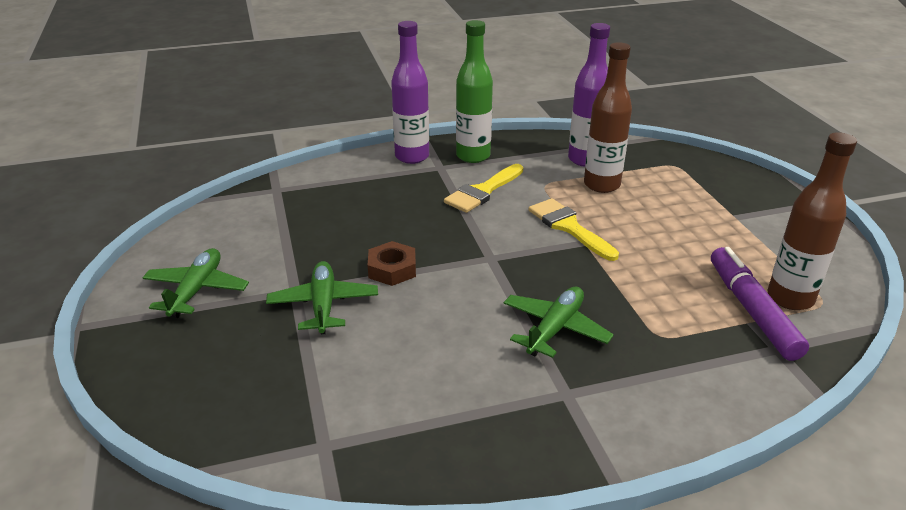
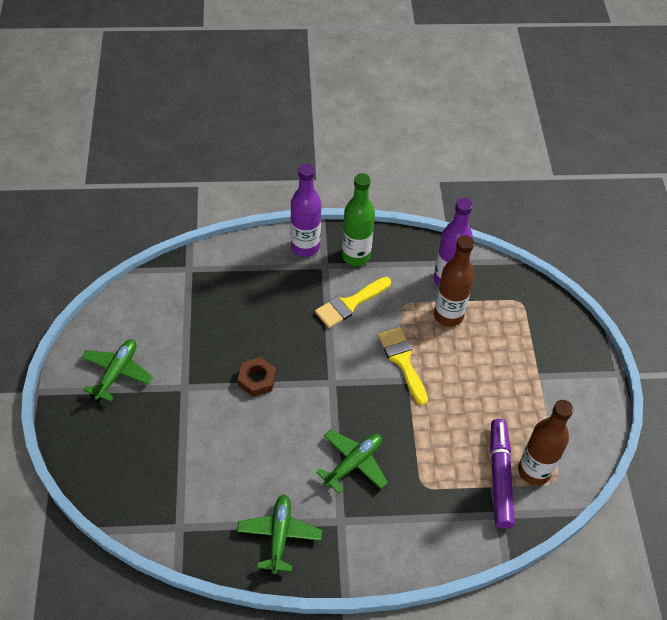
camera: 10 degrees right, 20 degrees up
green plane [266,261,378,334] -> green plane moved to [237,494,322,574]

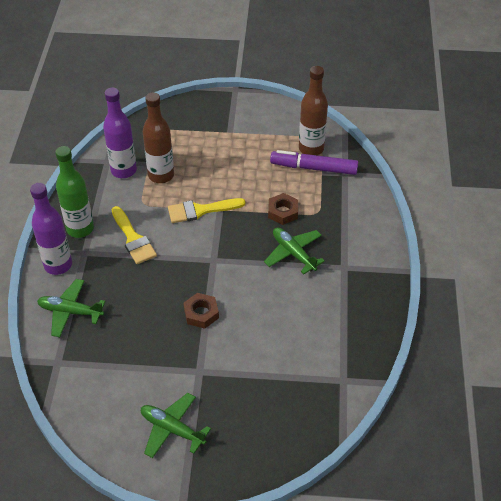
camera: 80 degrees left, 5 degrees down
green plane [237,494,322,574] -> green plane moved to [37,279,106,337]
none -> brown nut [268,193,298,225]

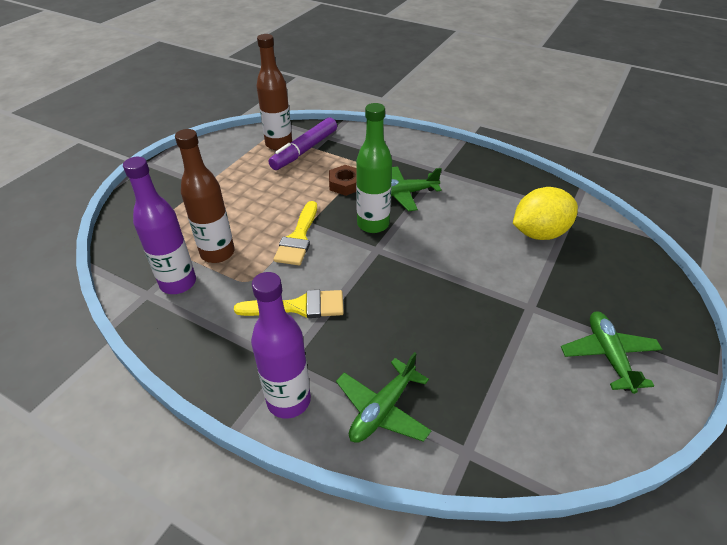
camera: 65 degrees left, 5 degrees down
green bottle [55,146,94,238] -> green bottle moved to [356,103,392,233]
green plane [141,393,211,458] -> green plane turned 120 degrees clockwise [561,311,662,394]
brown nut [183,293,219,329] -> none
none -> yellow lemon [513,187,578,240]

